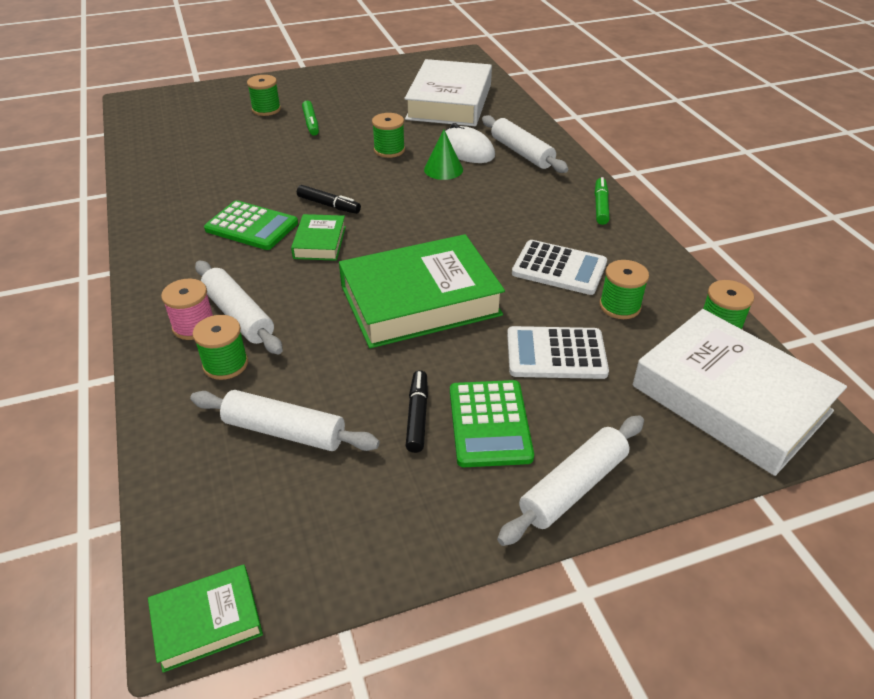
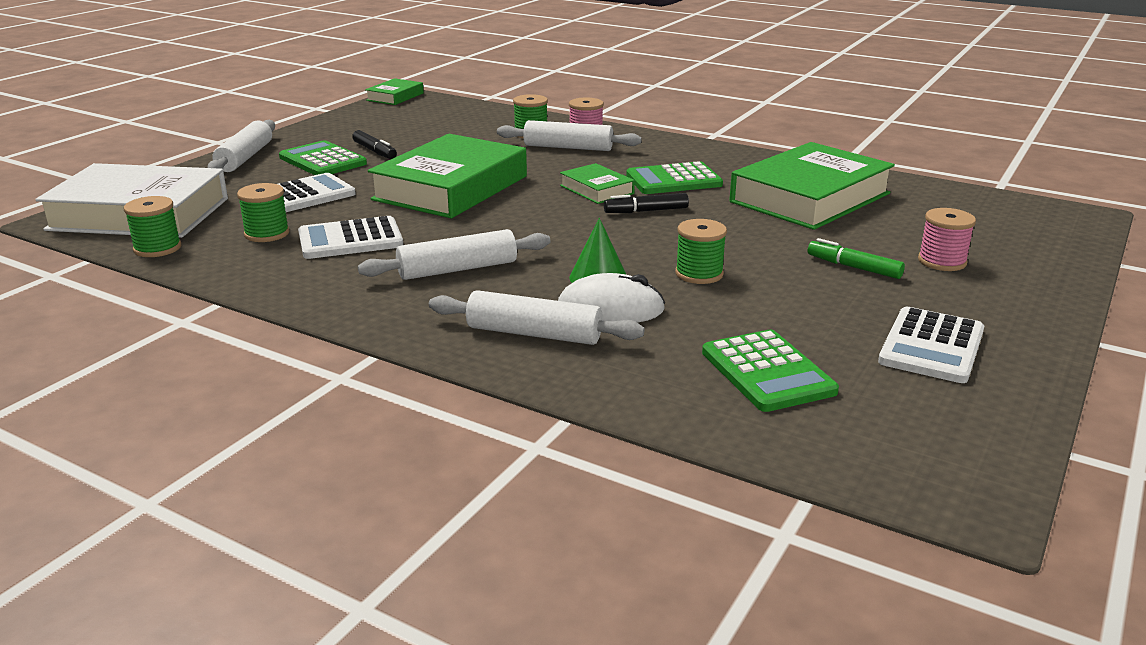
camera: 140 degrees right, 15 degrees down
white rolling pin [190,390,380,451] -> white rolling pin moved to [358,229,551,280]
green spool [247,75,281,116] -> pink spool [918,208,976,271]
white book [404,59,492,126] -> green calculator [702,330,839,412]
green marker [595,177,610,225] -> none
none -> green book [729,142,895,230]
none -> white calculator [878,307,984,383]

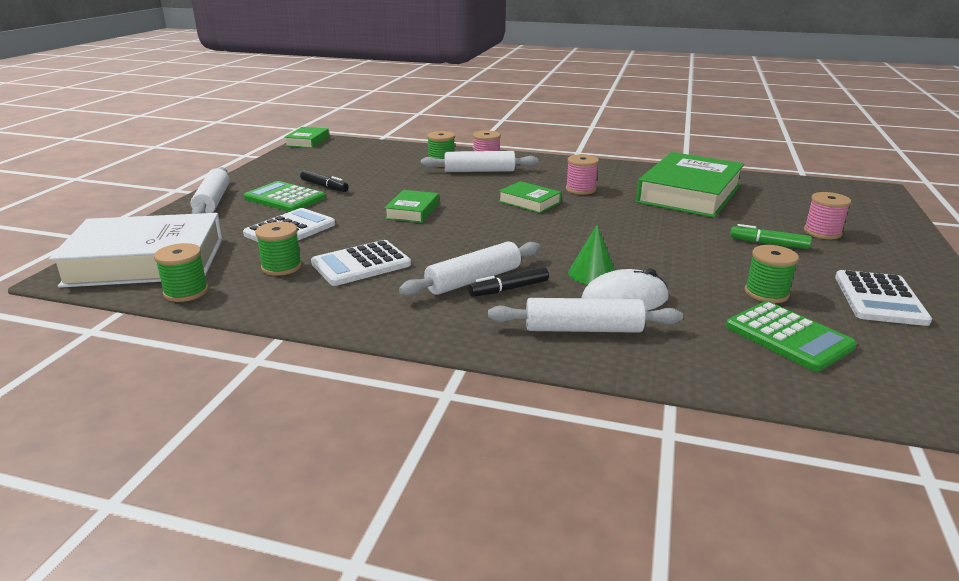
camera: 15 degrees left, 0 degrees up
green book [368,134,527,218] -> green book [384,190,439,223], size x0.47
black marker [604,193,689,213] -> black marker moved to [468,267,549,297]
green calculator [626,161,723,194] -> pink spool [566,154,599,195]
green spool [675,219,727,284] -> green spool moved to [745,245,799,303]

